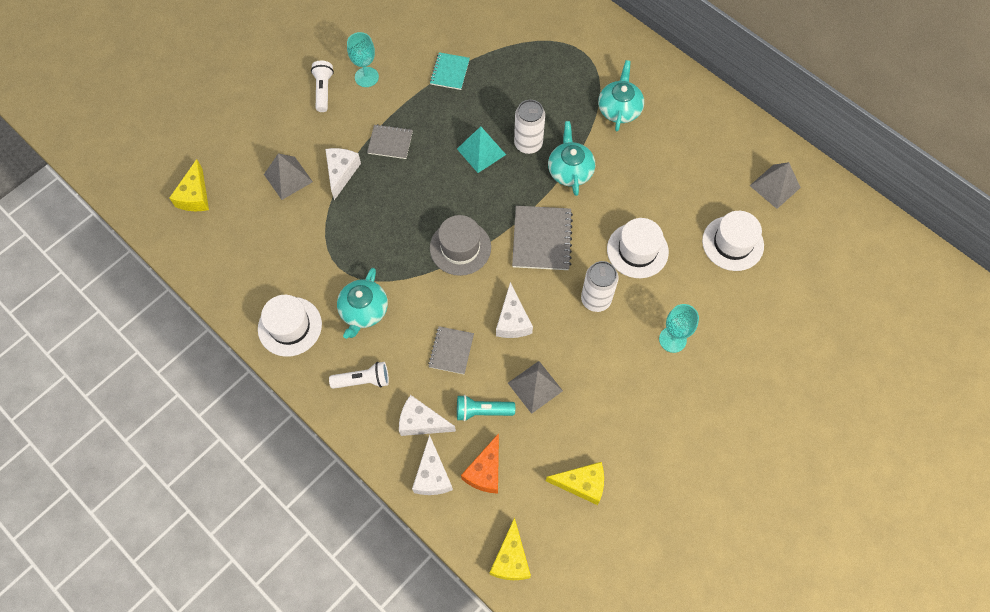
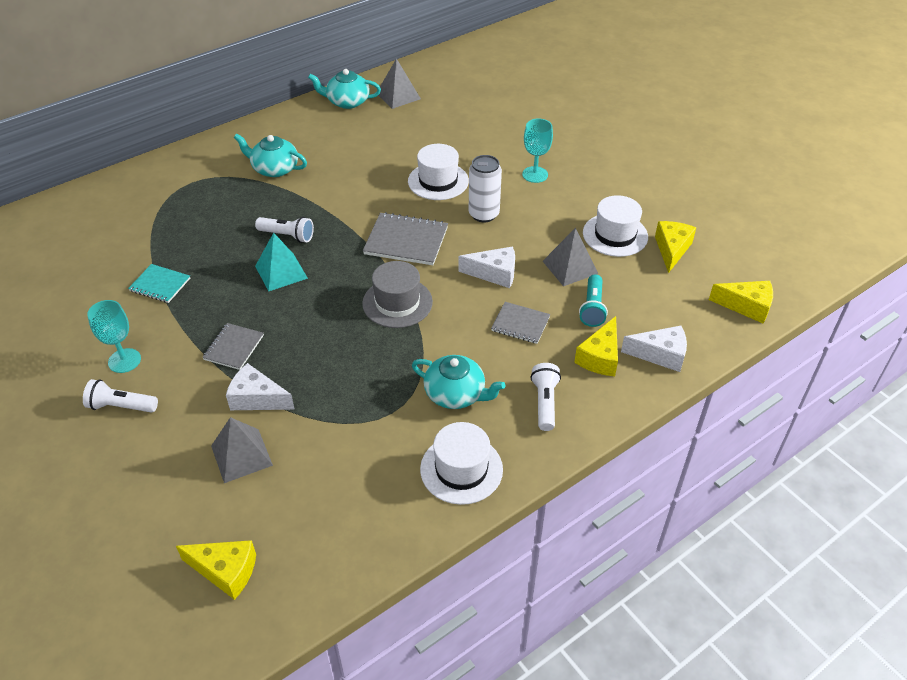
camera: 80 degrees left, 20 degrees down
white cheese [399,395,456,436] -> yellow cheese [574,316,618,376]
orange cheese [461,433,499,494] -> none
white can [514,100,545,154] -> white flashlight [255,217,314,243]
turquoise teapot [548,121,595,196] -> turquoise teapot moved to [308,69,381,109]
white hat [702,211,764,271] -> white hat moved to [583,195,648,257]

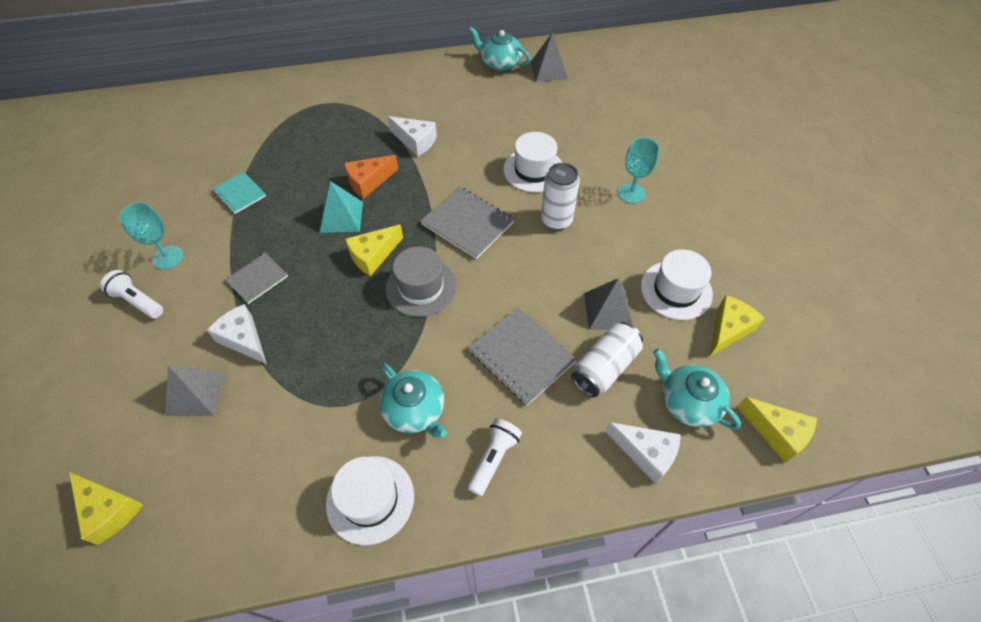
camera: 25 degrees right, 10 degrees up
turquoise teapot [234,134,307,177] -> turquoise teapot moved to [653,349,741,429]
white flashlight [255,217,314,243] -> orange cheese [344,155,398,199]
white cheese [458,247,515,288] -> white cheese moved to [388,116,437,157]
grey notebook [491,302,550,344] -> grey notebook [468,308,577,405], size x1.61
yellow cheese [574,316,618,376] -> yellow cheese moved to [345,224,403,276]
turquoise flashlight [579,274,608,327] -> white can [571,322,643,397]

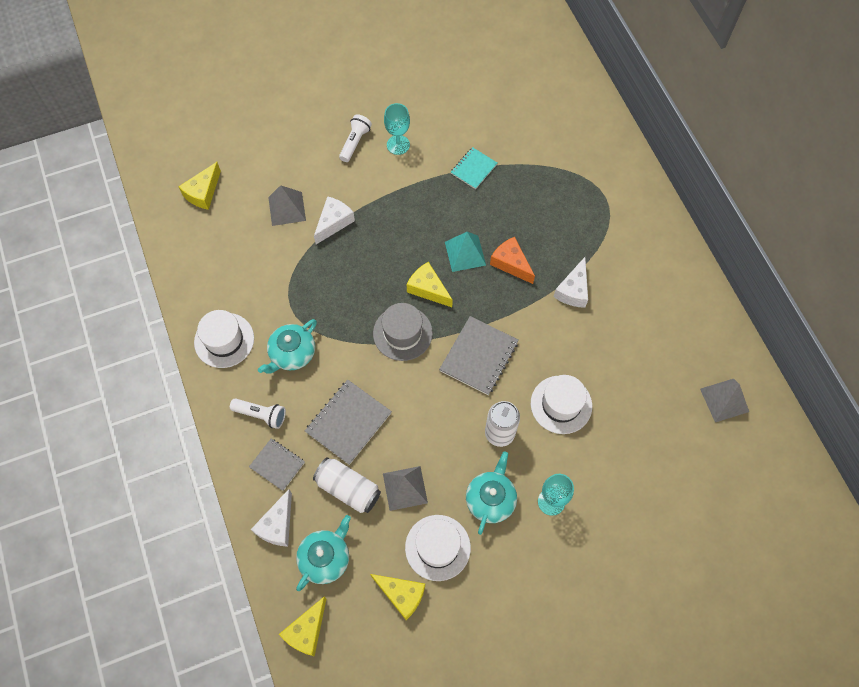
camera: 80 degrees right, 10 degrees up
grey notebook [225,253,288,304] -> grey notebook moved to [249,439,305,491]
turquoise teapot [469,27,531,71] -> turquoise teapot moved to [466,451,517,535]

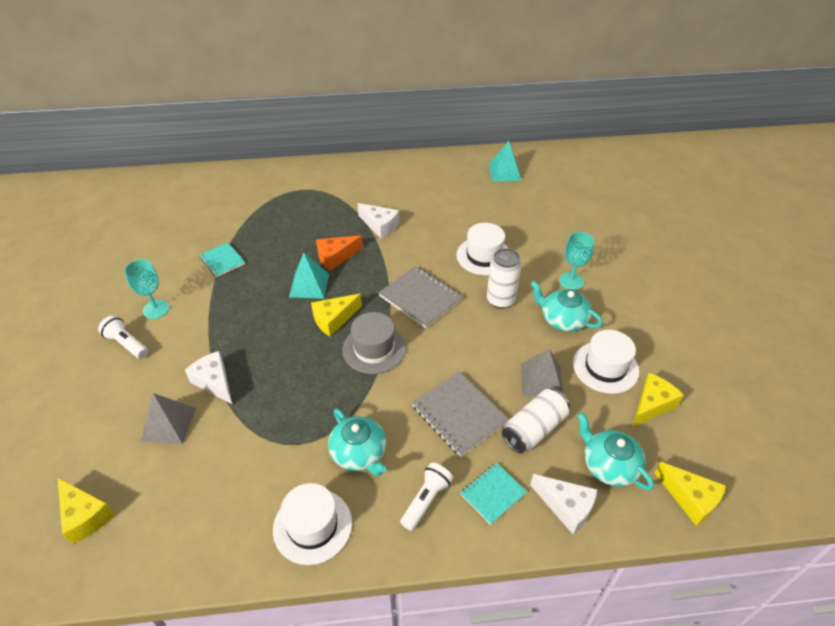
camera: 75 degrees left, 20 degrees down
grey notebook [249,439,305,491] -> turquoise notebook [460,463,527,525]
grey pyramid [700,379,749,422] -> turquoise pyramid [489,140,521,181]

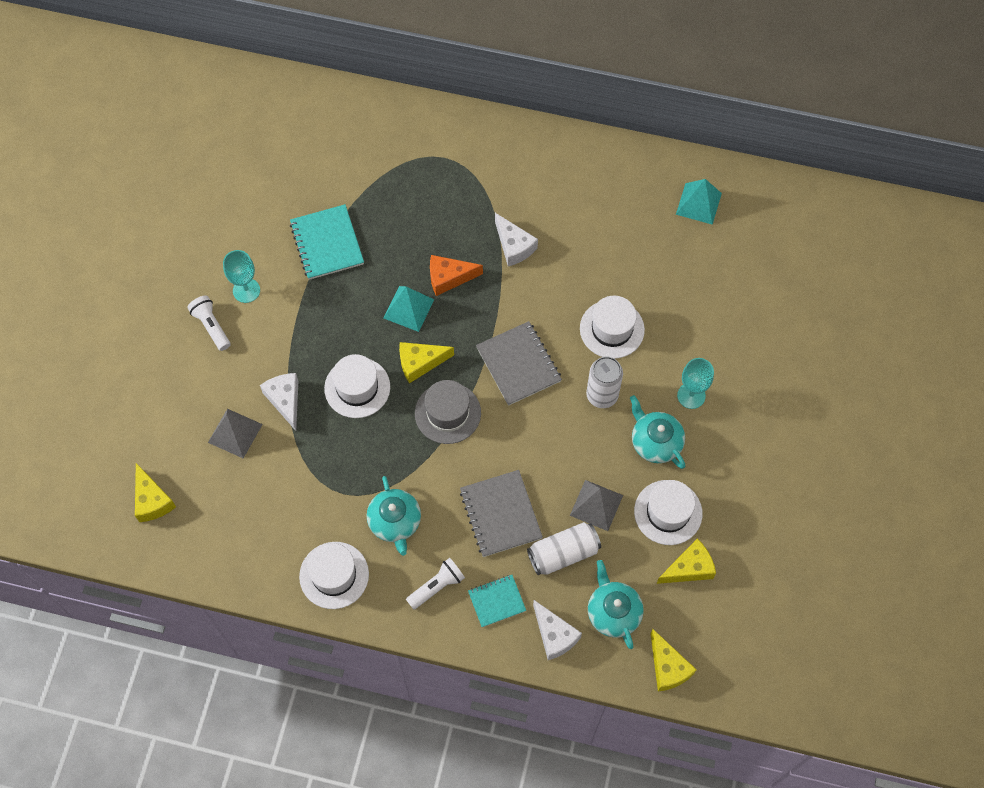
camera: 20 degrees right, 20 degrees up
turquoise notebook [200,242,245,277] -> turquoise notebook [290,204,364,280], size x1.61
none -> white hat [324,354,390,418]

